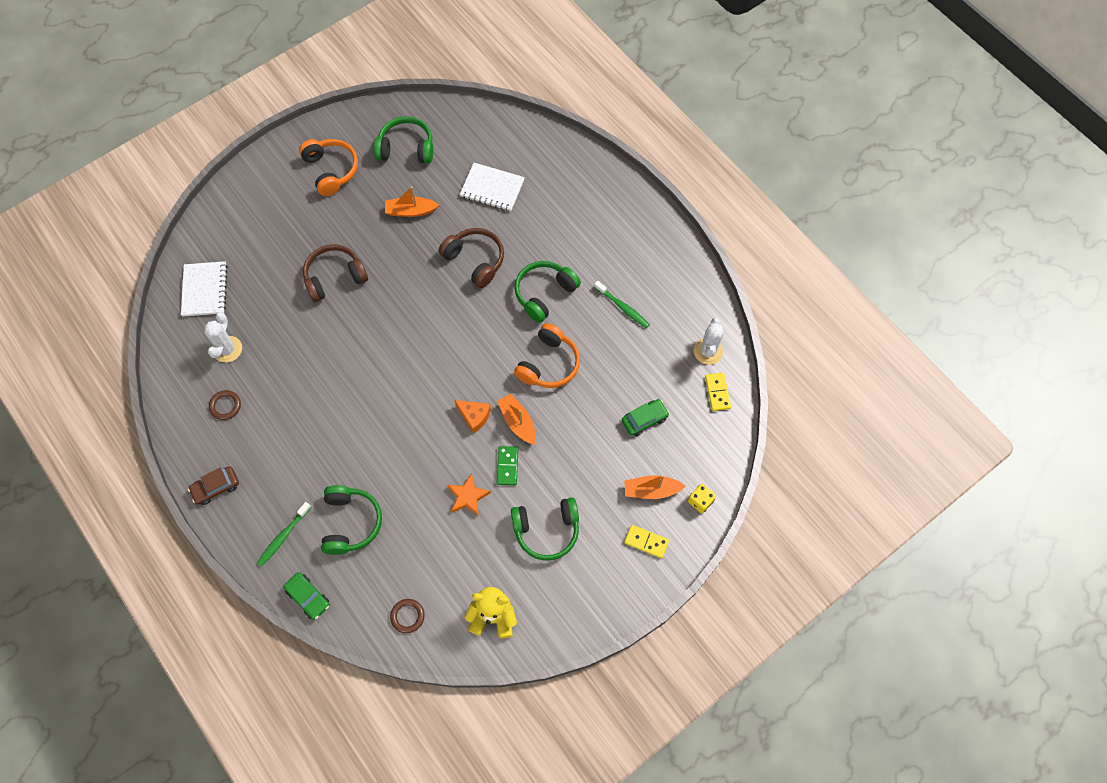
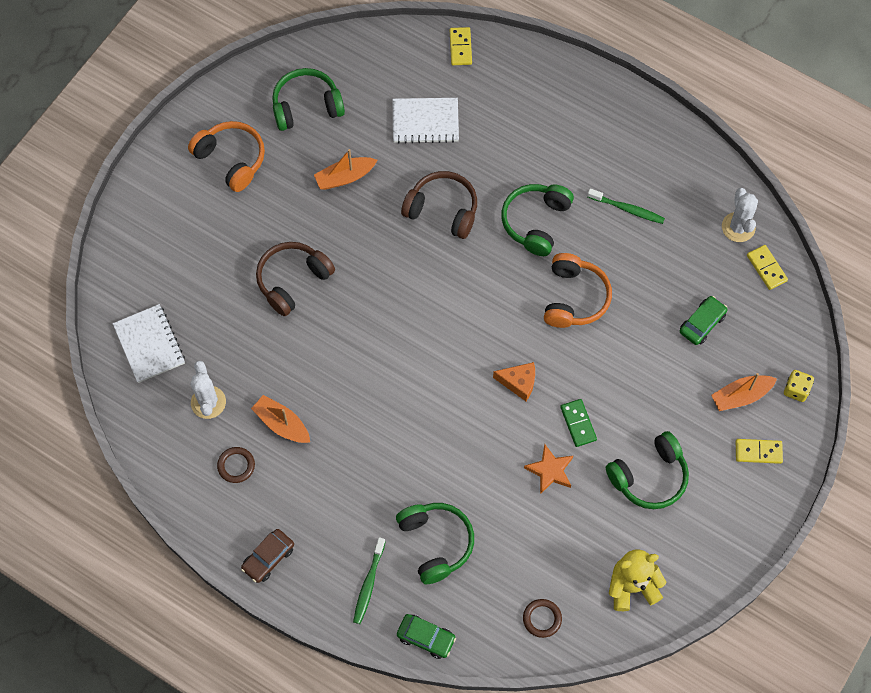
camera: 20 degrees left, 0 degrees up
orange boat [497,394,536,445] -> orange boat moved to [251,395,310,443]
none -> yellow domino [450,27,472,65]

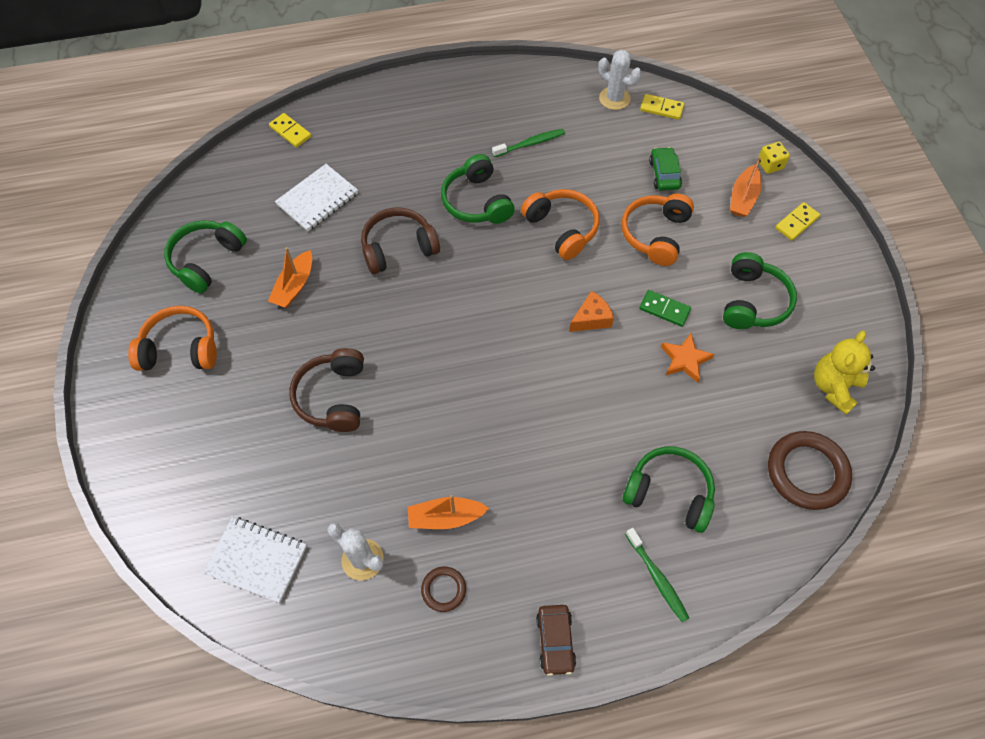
camera: 45 degrees left, 5 degrees down
green car [397,614,456,659] -> none
brown ring [523,599,562,638] -> brown ring [768,431,852,510], size x1.95
none -> orange headphones [621,194,694,266]

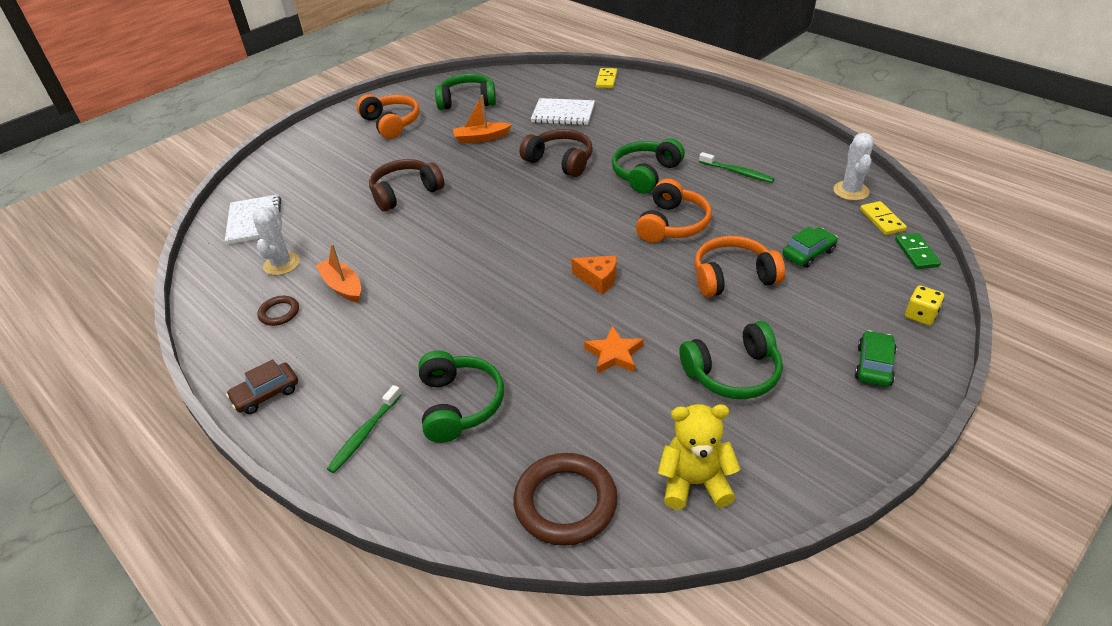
camera: 60 degrees right, 20 degrees down
green domino [639,290,691,327] -> green domino moved to [895,233,941,269]
orange boat [730,157,762,217] -> none
yellow domino [775,202,820,241] -> green car [855,330,897,387]

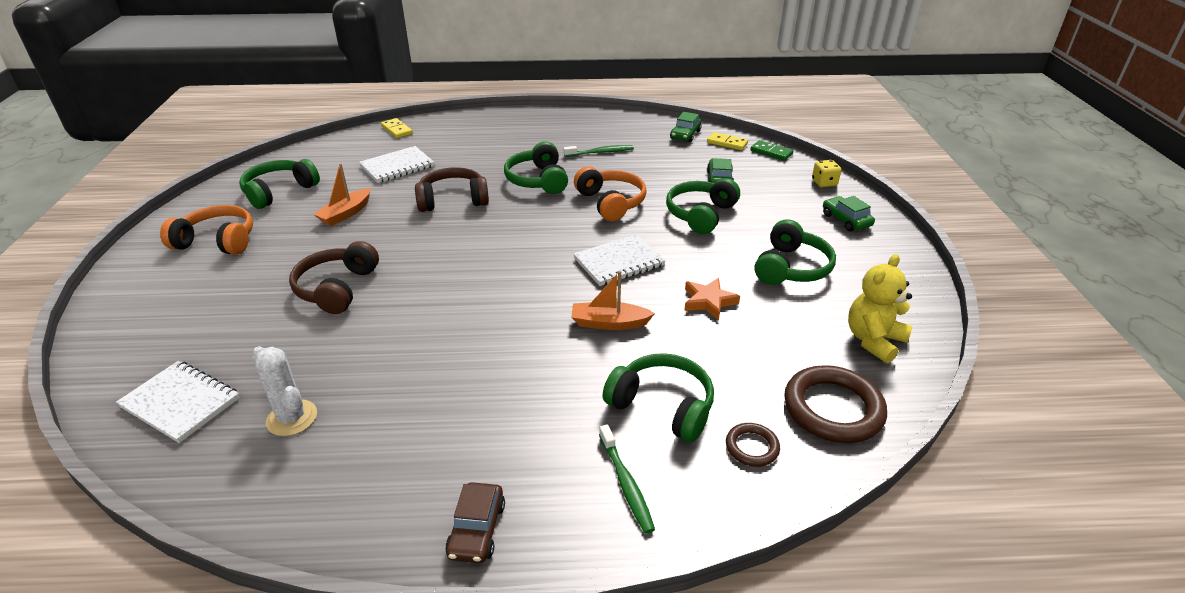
camera: 50 degrees left, 5 degrees down
brown ring [257,296,299,326] -> brown ring moved to [726,423,780,467]
orange boat [315,244,361,303] -> orange boat moved to [571,271,655,330]
orange cheese [571,255,617,295] -> white notebook [573,234,665,286]
orange headphones [695,236,785,297] -> green headphones [666,178,740,234]
white cactus [833,133,874,201] -> green car [670,112,702,142]

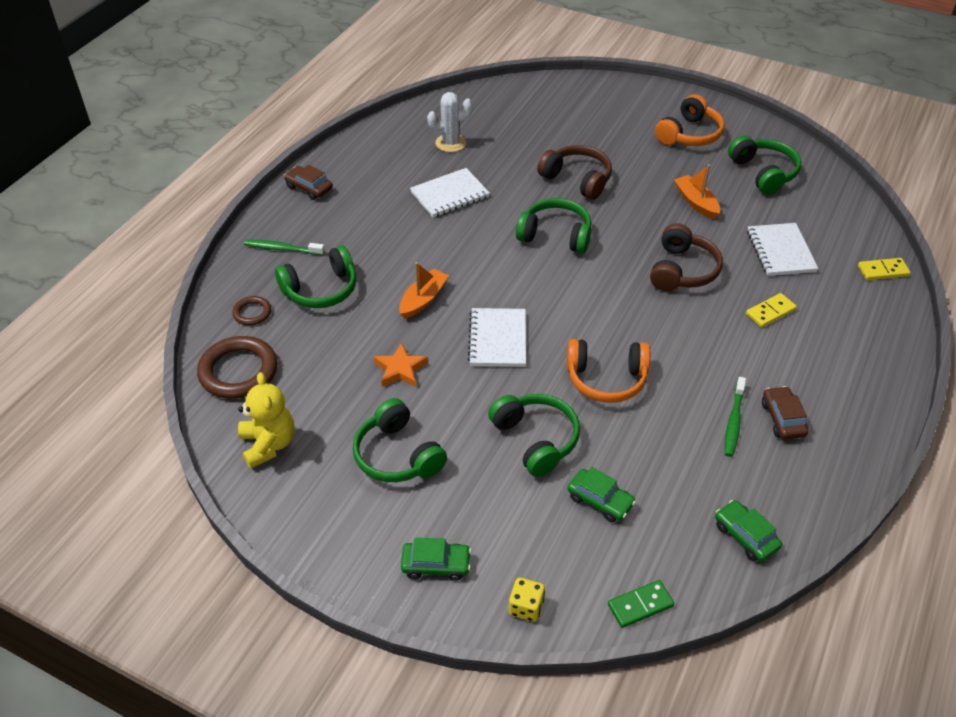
camera: 120 degrees right, 10 degrees up
white notebook [116,361,240,443] -> white notebook moved to [410,168,490,217]
green headphones [504,141,568,194] -> green headphones moved to [516,198,592,253]
yellow domino [707,132,748,150] -> yellow domino moved to [746,293,797,328]
none -> brown car [762,386,808,439]

